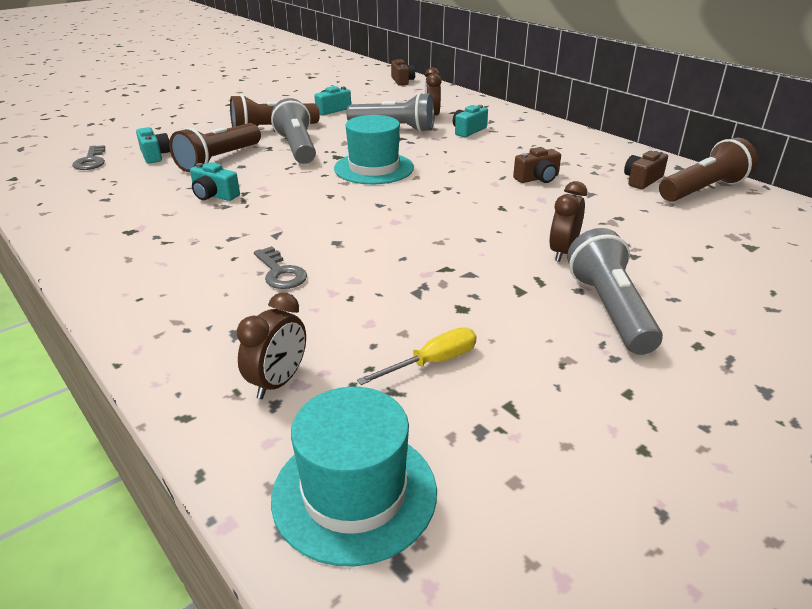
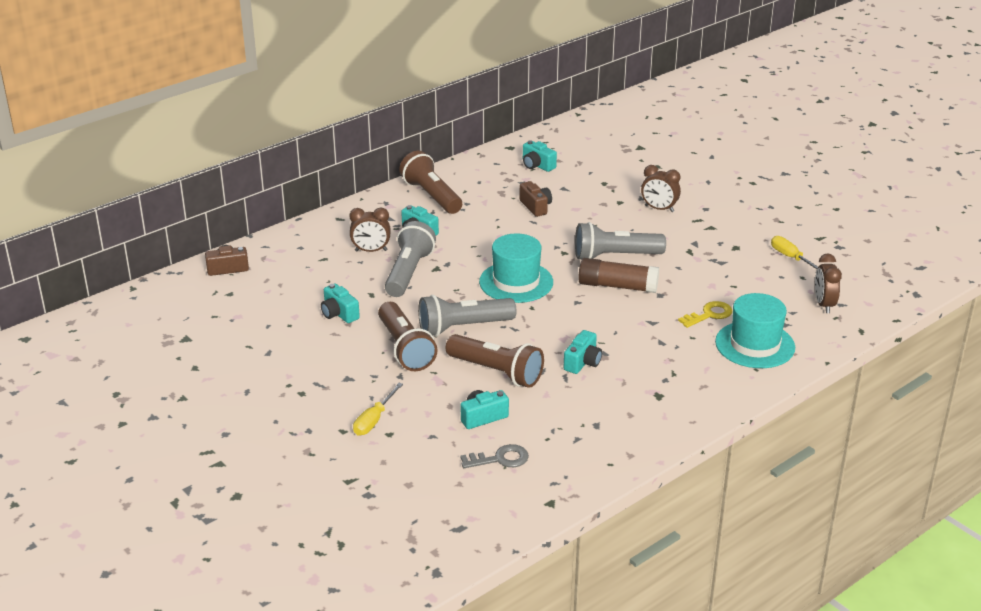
camera: 90 degrees left, 0 degrees up
brown clock [237,292,306,399] -> brown clock turned 120 degrees counterclockwise [815,253,842,313]
grey key [254,246,307,289] -> yellow key [678,301,732,328]
turquoise hat [271,387,437,567] -> turquoise hat moved to [715,293,795,368]
grey flashlight [567,228,663,355] -> grey flashlight moved to [575,222,666,259]
brown camera [624,150,668,189] -> turquoise camera [523,140,557,172]
brown flashlight [659,138,758,202] -> brown flashlight moved to [399,151,462,214]
none -> yellow screwdriver [353,383,403,436]
none -> brown glue stick [578,258,659,293]

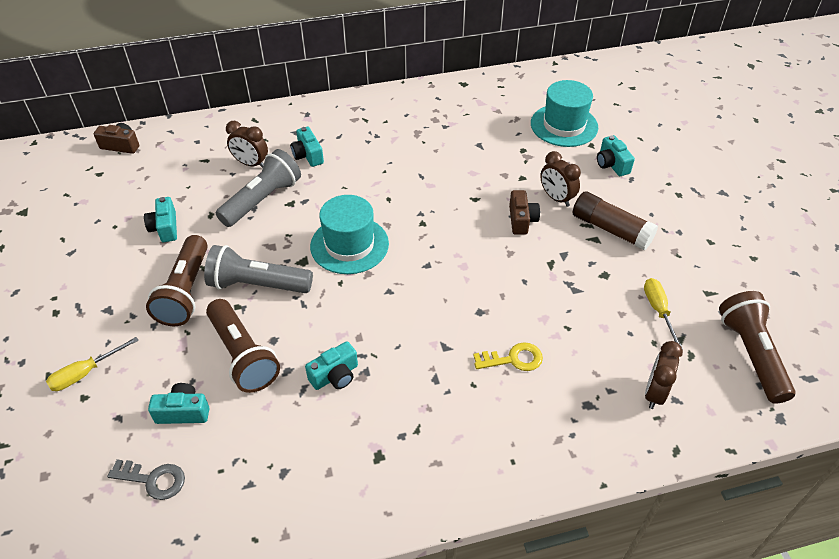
camera: 25 degrees right, 15 degrees up
brown flashlight [399,151,462,214] -> brown flashlight moved to [719,291,796,404]
brown camera [519,181,552,217] -> brown camera moved to [509,190,540,235]
turquoise camera [523,140,557,172] -> turquoise camera moved to [597,135,635,176]
grey flashlight [575,222,666,259] -> none
brown glue stick [578,258,659,293] -> brown glue stick moved to [573,191,658,250]
turquoise hat [715,293,795,368] -> turquoise hat moved to [531,80,598,147]

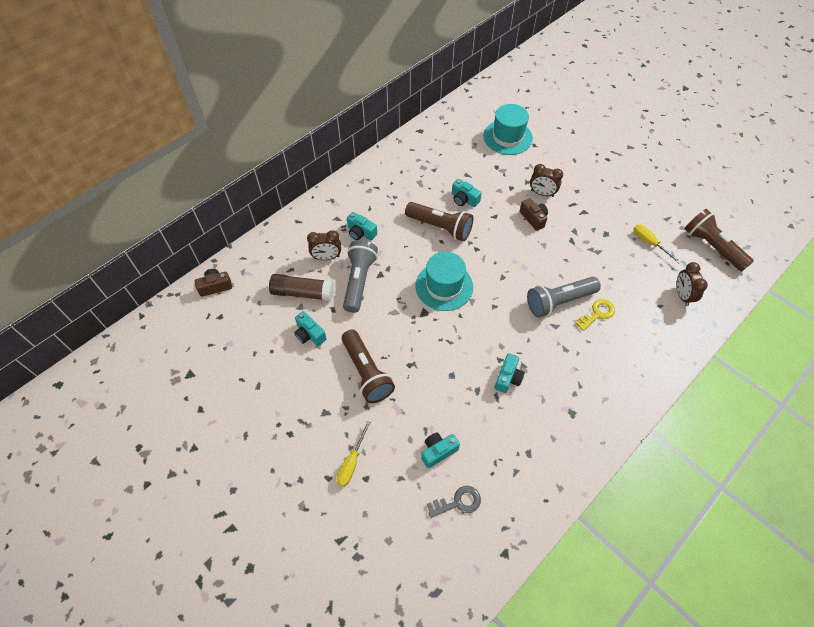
camera: 30 degrees left, 10 degrees up
grey flashlight [204,245,313,293] -> grey flashlight moved to [527,277,601,318]
brown flashlight [206,299,280,393] -> brown flashlight moved to [405,202,473,241]
brown glue stick [573,191,658,250] -> brown glue stick moved to [269,274,334,301]
turquoise camera [597,135,635,176] -> turquoise camera moved to [452,179,482,207]

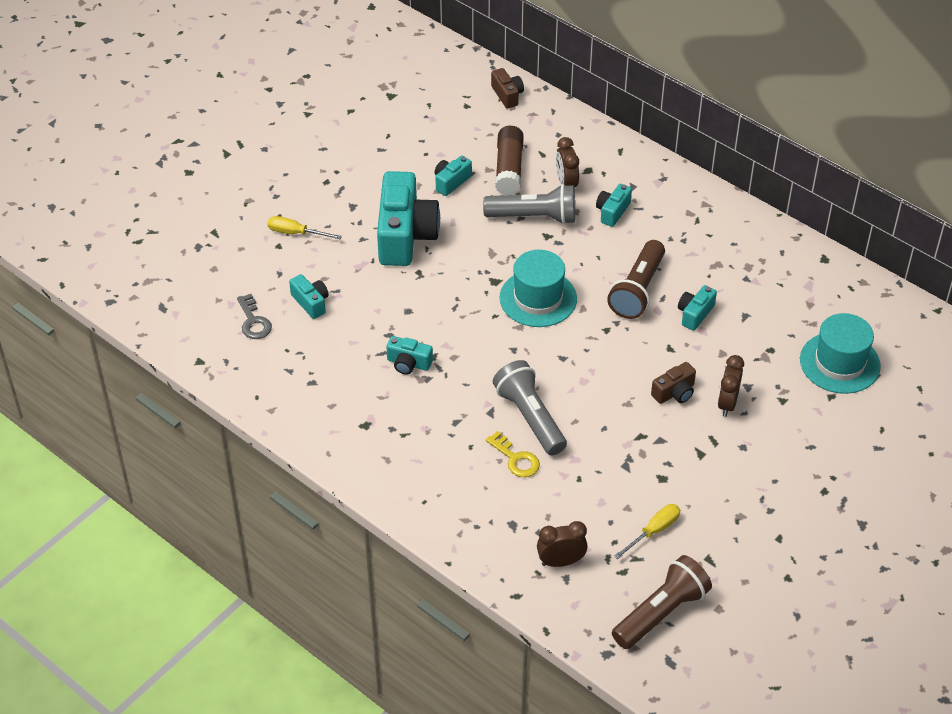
camera: 85 degrees right, 10 degrees down
brown flashlight [342,330,395,403] -> turquoise camera [377,171,440,266]

